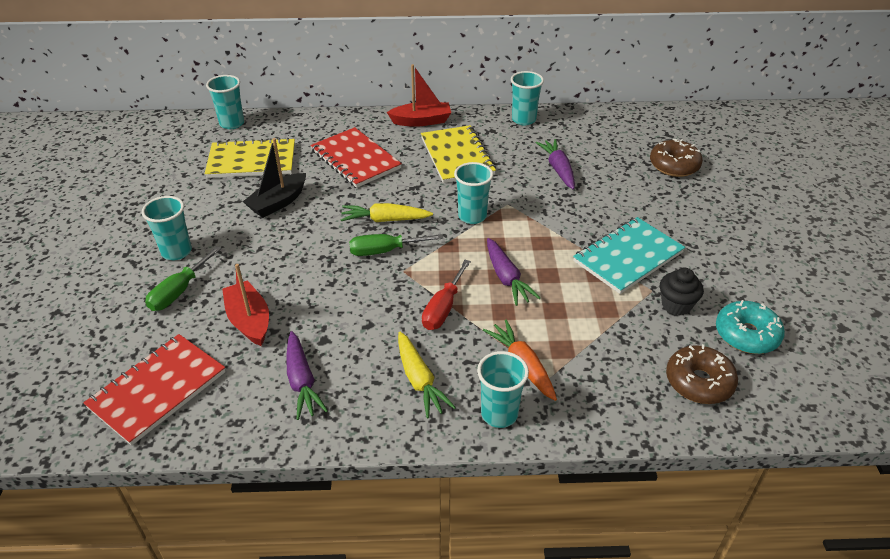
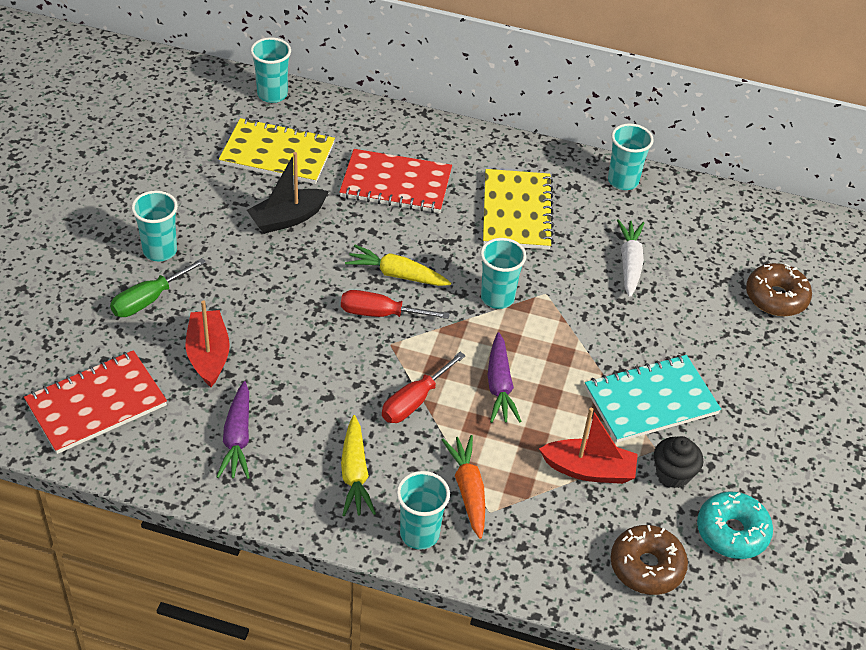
camera: 15 degrees right, 5 degrees up
red notebook [311,127,402,188] -> red notebook turned 60 degrees counterclockwise [339,149,452,213]
green screwdriver [349,234,444,256] -> red screwdriver [341,290,450,319]
red boat [387,64,451,127] -> red boat moved to [539,407,638,484]
purple carrot [536,139,575,190] -> white carrot [617,219,644,297]

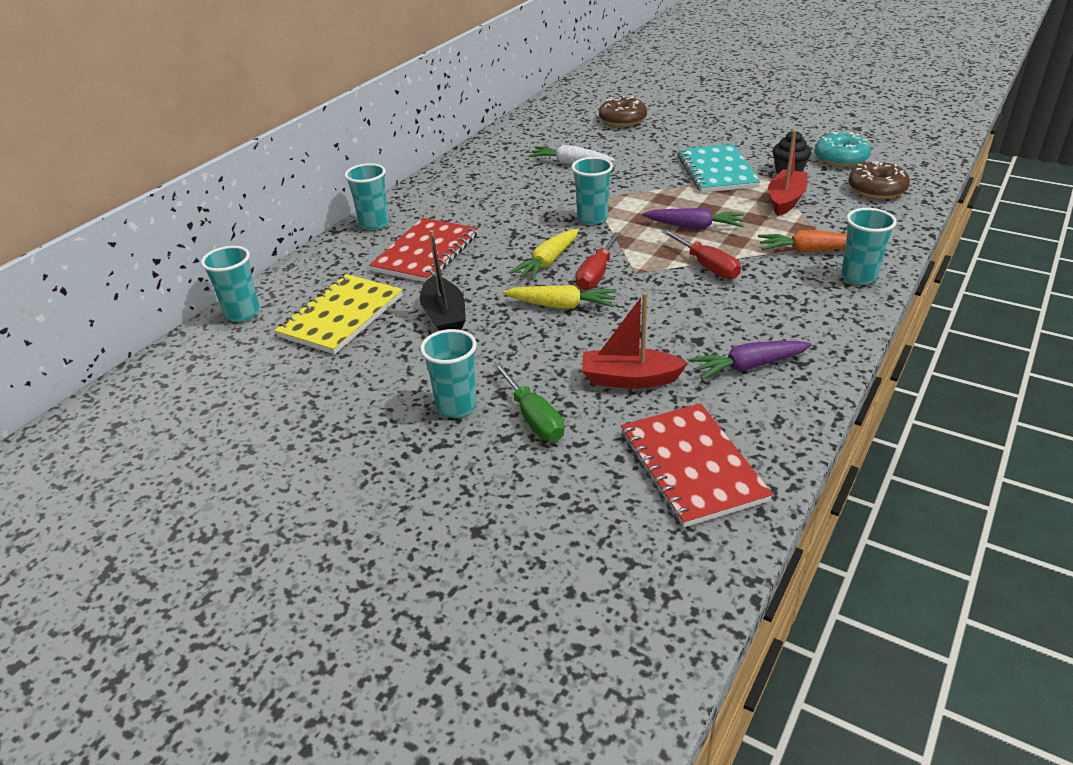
camera: 70 degrees left, 10 degrees down
purple carrot [217,381,250,479] -> purple carrot turned 150 degrees clockwise [688,341,812,380]
yellow carrot [341,415,376,516] -> yellow carrot moved to [503,285,617,309]
yellow notebook [483,169,554,250] -> none
turquoise cup [608,123,654,190] -> turquoise cup moved to [345,163,389,230]

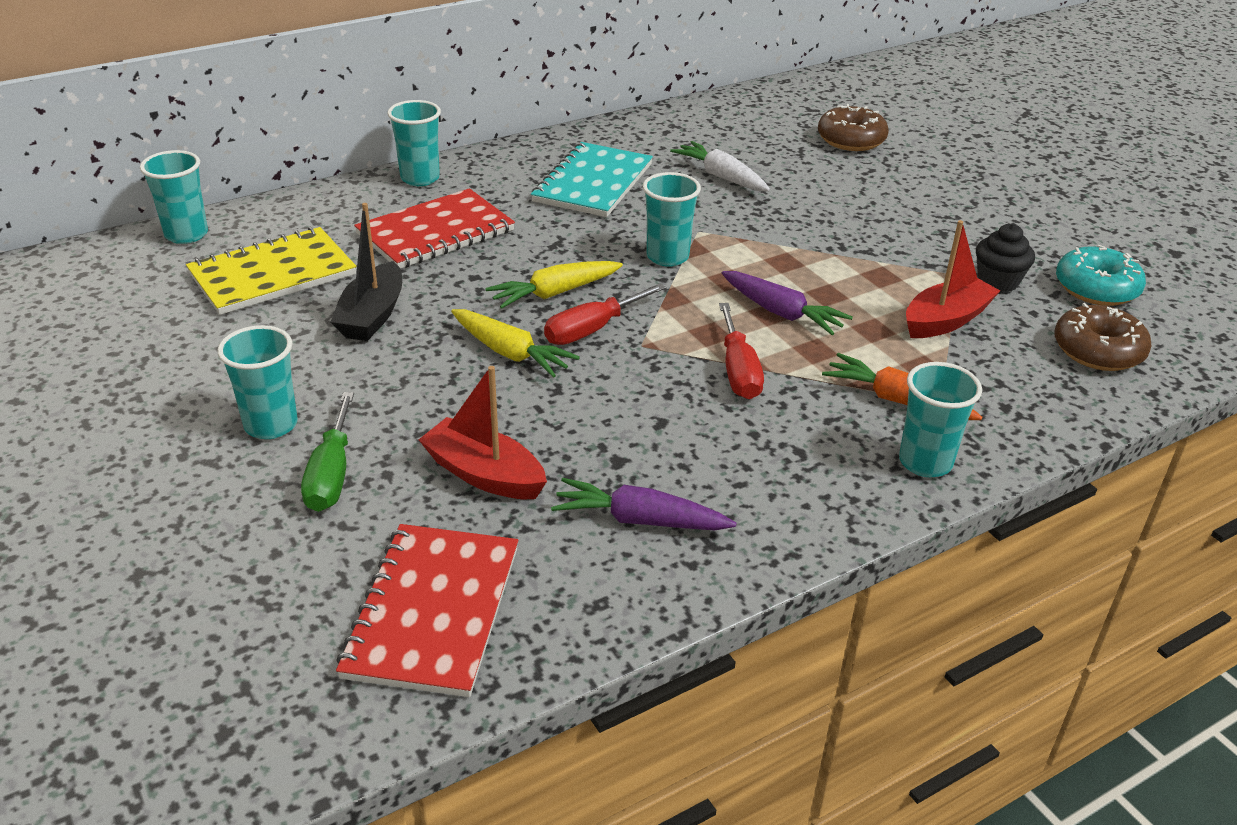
camera: 25 degrees right, 0 degrees up
turquoise notebook [677,144,761,193] -> turquoise notebook moved to [531,142,653,217]

